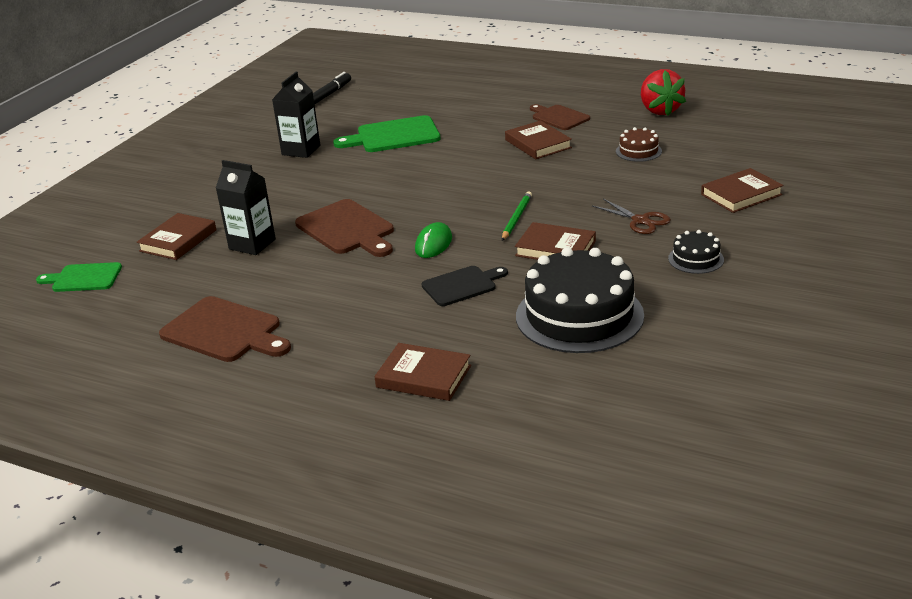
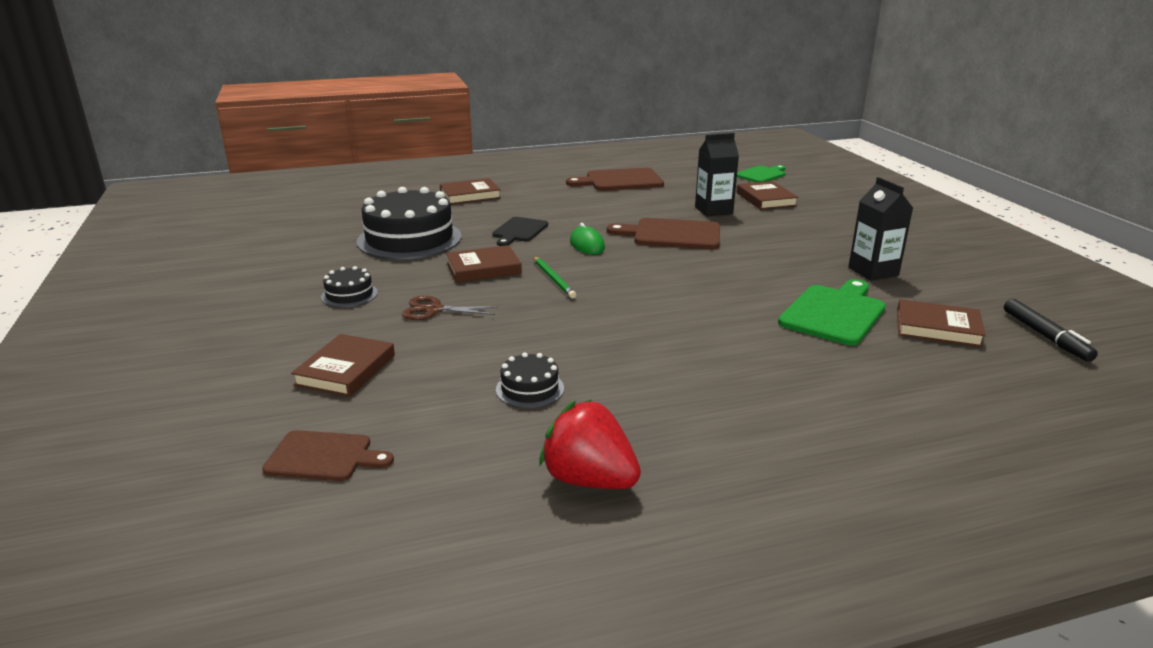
camera: 135 degrees right, 5 degrees down
brown book [505,120,572,159] -> brown book moved to [897,299,986,347]
brown cutting board [530,104,590,130] -> brown cutting board moved to [262,430,394,481]
brown cake [616,127,662,162] -> black cake [496,352,564,408]

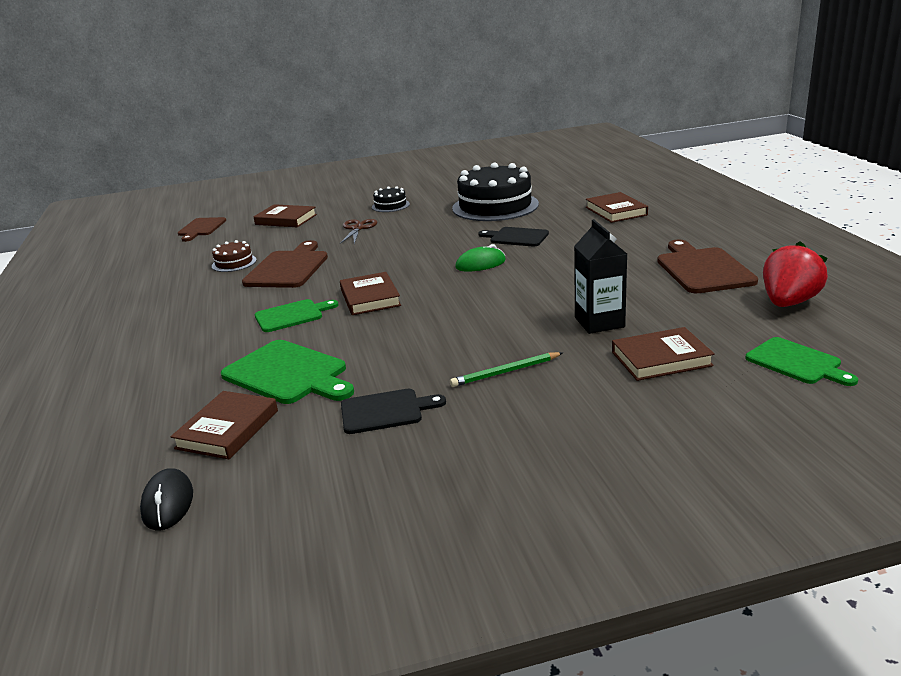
camera: 95 degrees right, 0 degrees up
brown book [446,245,522,283] -> brown book moved to [340,272,401,315]
black cake [496,352,564,408] -> brown cake [212,240,257,272]
green pencil [534,256,576,298] -> green pencil moved to [450,352,563,387]
red strawberry [539,400,641,489] -> red strawberry moved to [763,241,828,307]
brown cutting board [607,218,720,249] -> brown cutting board moved to [242,240,328,288]
black carton [848,177,913,281] -> black cutting board [341,389,446,434]
black marker [1004,299,1098,362] -> black mouse [140,468,193,531]
none -> green cutting board [255,299,338,332]

